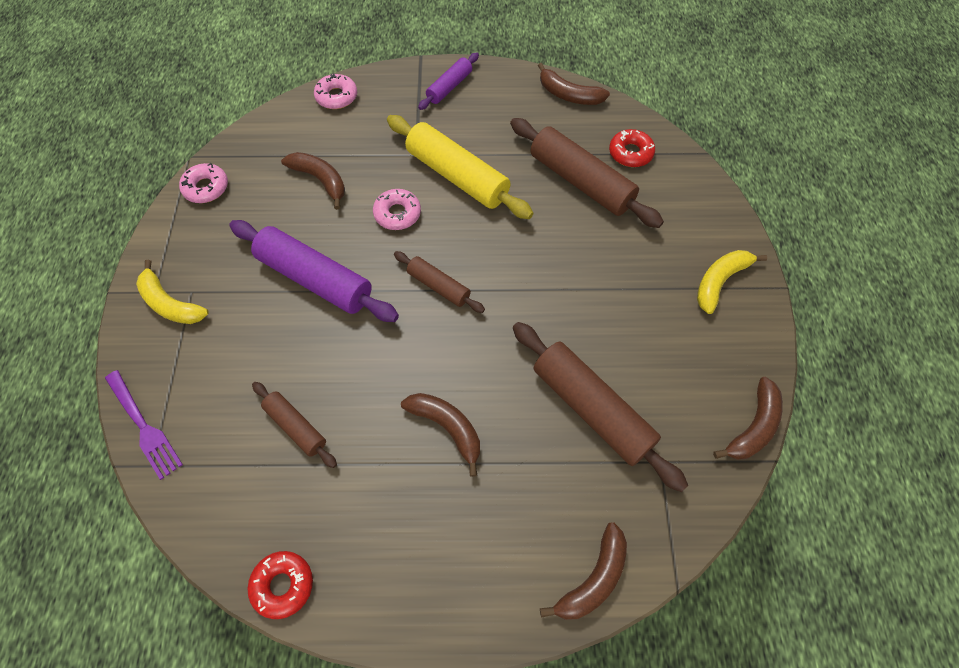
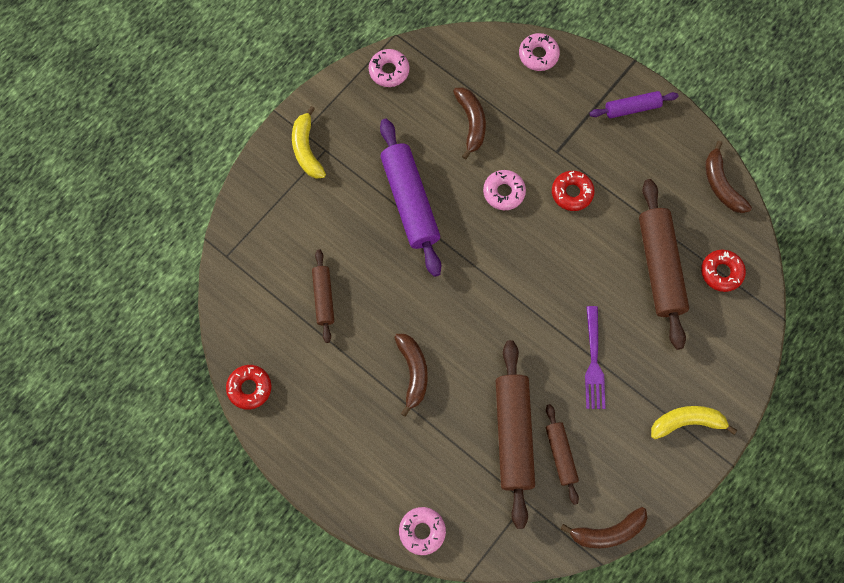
camera: 40 degrees right, 10 degrees up
purple fork [105,370,183,480] -> purple fork moved to [585,306,606,409]
yellow rolling pin [387,115,533,219] -> red donut [552,171,595,211]
brown rolling pin [394,251,485,313] -> brown rolling pin moved to [546,404,579,505]
brown banana [540,522,627,620] -> pink donut [399,507,446,555]

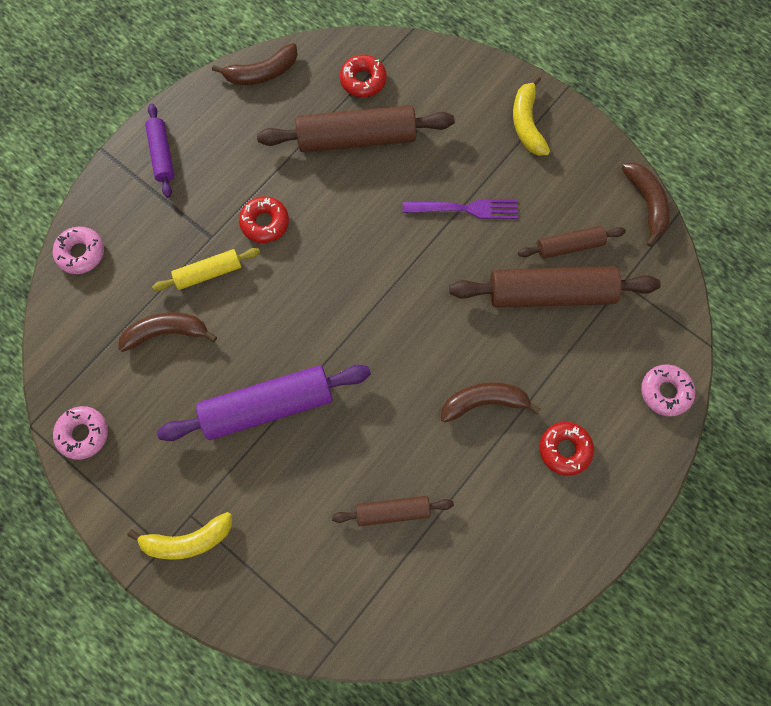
camera: 90 degrees left, 0 degrees up
red donut [226,365,271,410] -> red donut moved to [540,422,594,476]
pink donut [483,170,526,210] -> none
none -> yellow rolling pin [152,248,260,291]

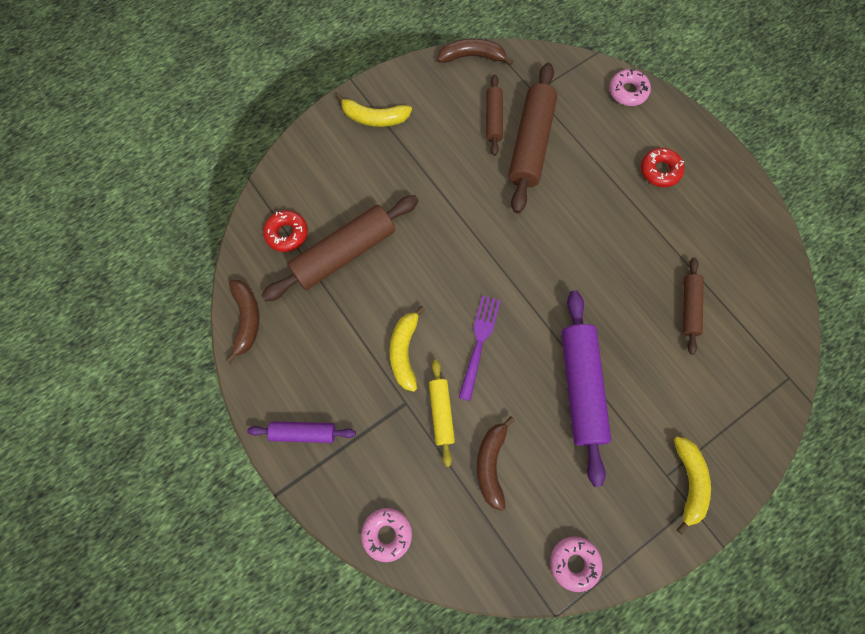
camera: 75 degrees left, 0 degrees up
red donut [239,196,289,243] -> yellow banana [390,306,425,392]
brown rolling pin [257,105,455,152] -> brown rolling pin turned 45 degrees clockwise [261,195,419,301]
purple fork [403,199,518,219] -> purple fork moved to [459,295,501,401]
brown banana [441,383,541,423] -> none

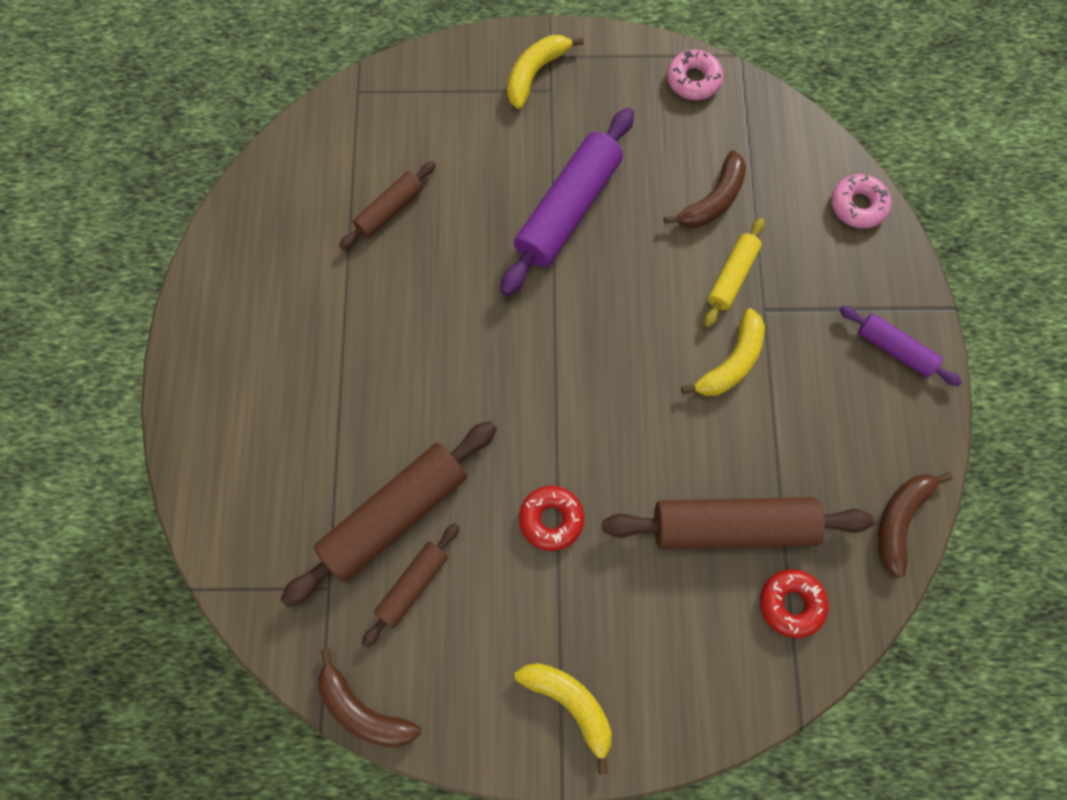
camera: 145 degrees left, 0 degrees up
purple fork [459,295,501,401] -> none
pink donut [609,69,651,106] -> none
red donut [641,148,685,187] -> red donut moved to [519,486,584,551]

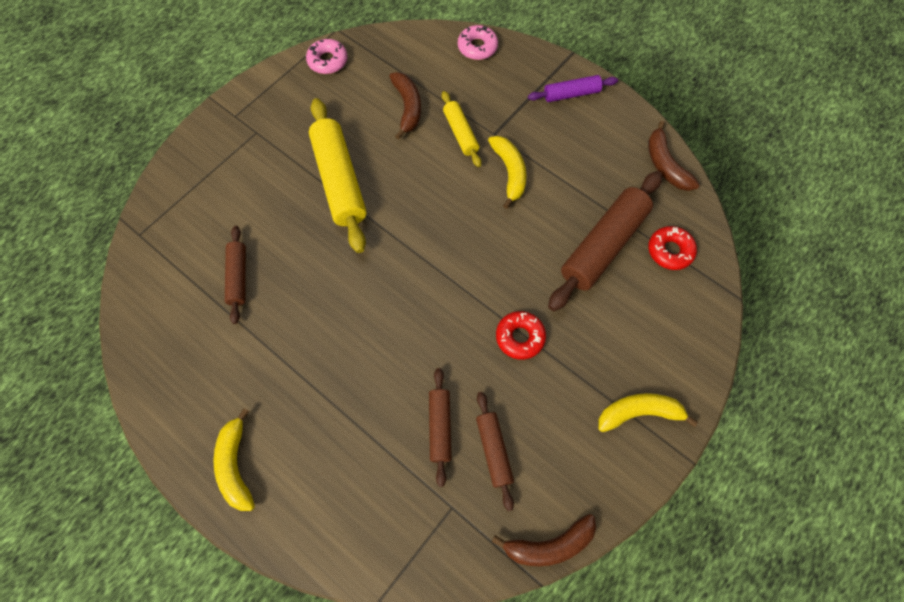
camera: 50 degrees left, 5 degrees down
brown rolling pin [280,421,497,607] -> brown rolling pin [429,368,451,487], size x0.54
purple rolling pin [500,108,634,296] -> yellow rolling pin [309,98,367,253]
yellow banana [507,35,584,109] -> yellow banana moved to [213,408,255,511]

